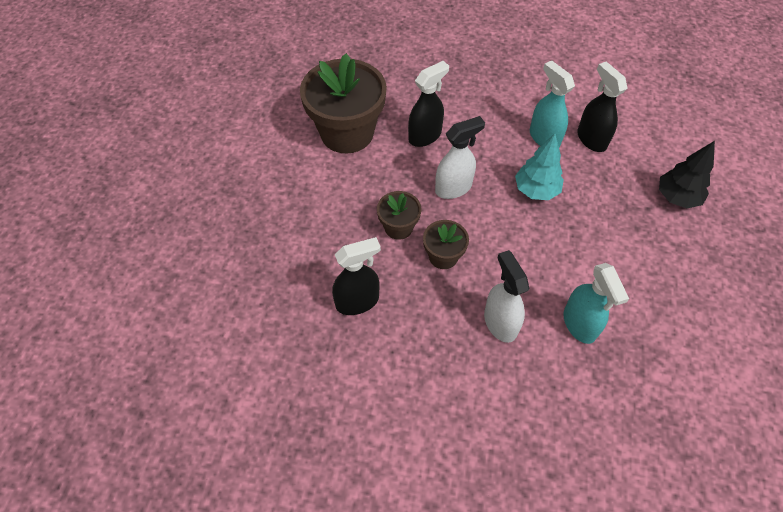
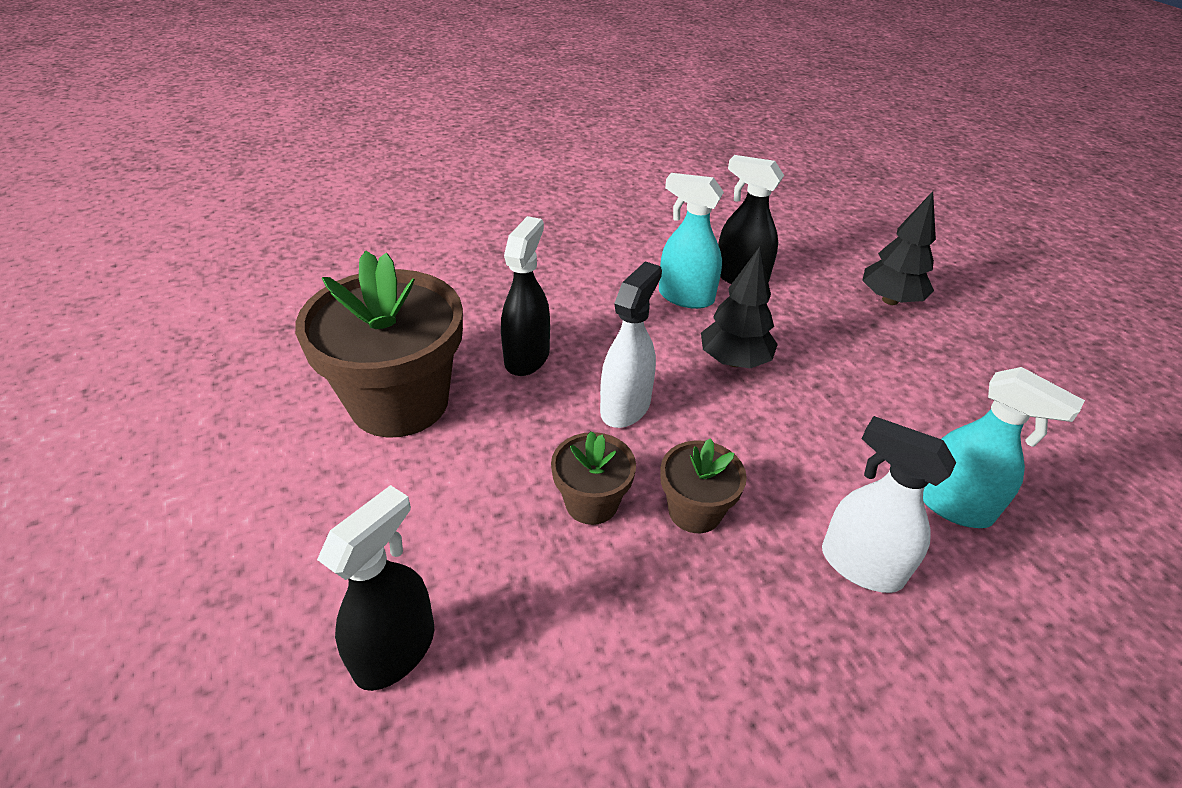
camera: 35 degrees left, 15 degrees down
black spray bottle [332,237,381,315] -> black spray bottle moved to [317,485,434,691]
turquoise tree [515,133,564,200] -> black tree [701,247,778,368]

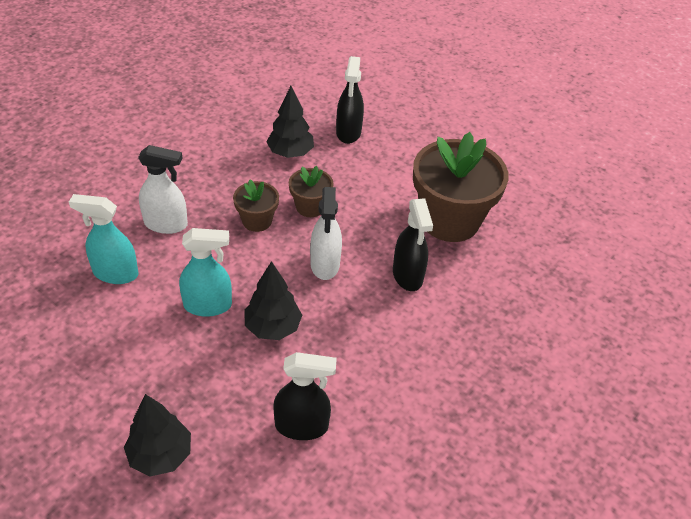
camera: 150 degrees right, 5 degrees up
turquoise spray bottle [659,173,724,309] -> turquoise spray bottle moved to [179,228,232,317]
none -> black tree [267,86,314,158]

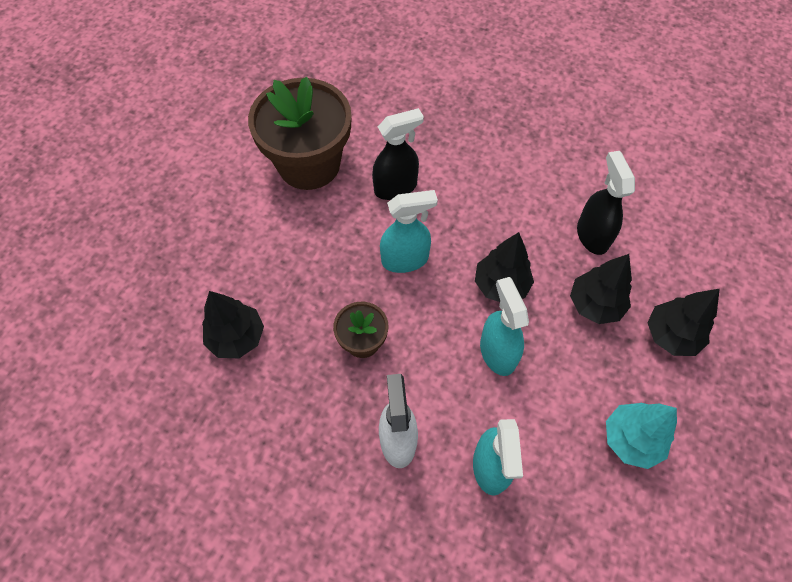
camera: 100 degrees left, 15 degrees up
brown flower pot [289,166,334,217] -> none
white spray bottle [310,187,342,280] -> turquoise spray bottle [380,190,438,273]
black spray bottle [336,56,364,144] -> none
none -> black tree [570,254,632,324]
none -> turquoise tree [606,403,677,469]

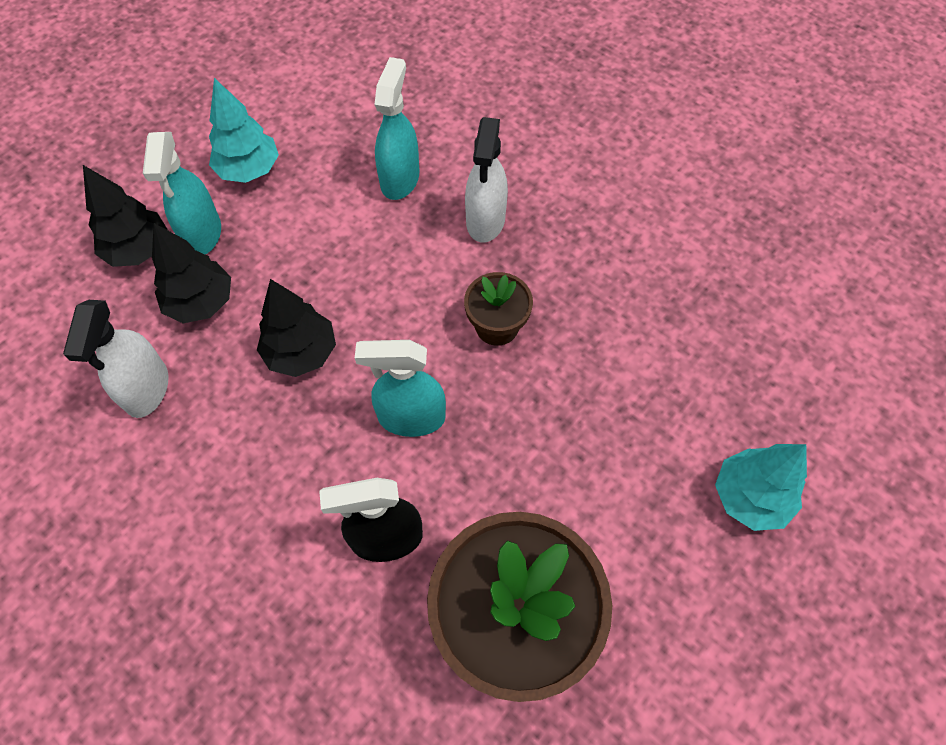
camera: 165 degrees left, 0 degrees up
black tree [202,291,264,358] -> none
turquoise spray bottle [480,277,529,376] -> turquoise spray bottle moved to [143,132,221,254]
black spray bottle [577,151,635,255] -> white spray bottle [63,300,168,418]
none -> turquoise tree [715,444,807,531]

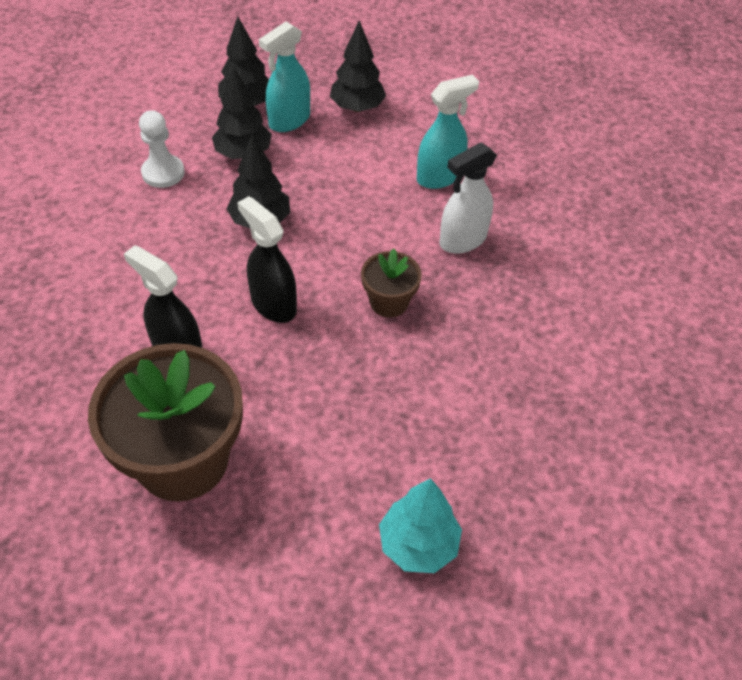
camera: 45 degrees right, 10 degrees down
white spray bottle [63,300,168,418] -> white pawn [139,110,185,188]
turquoise tree [209,78,279,183] -> black tree [330,21,386,112]
turquoise spray bottle [355,340,446,437] -> black spray bottle [237,196,297,323]

